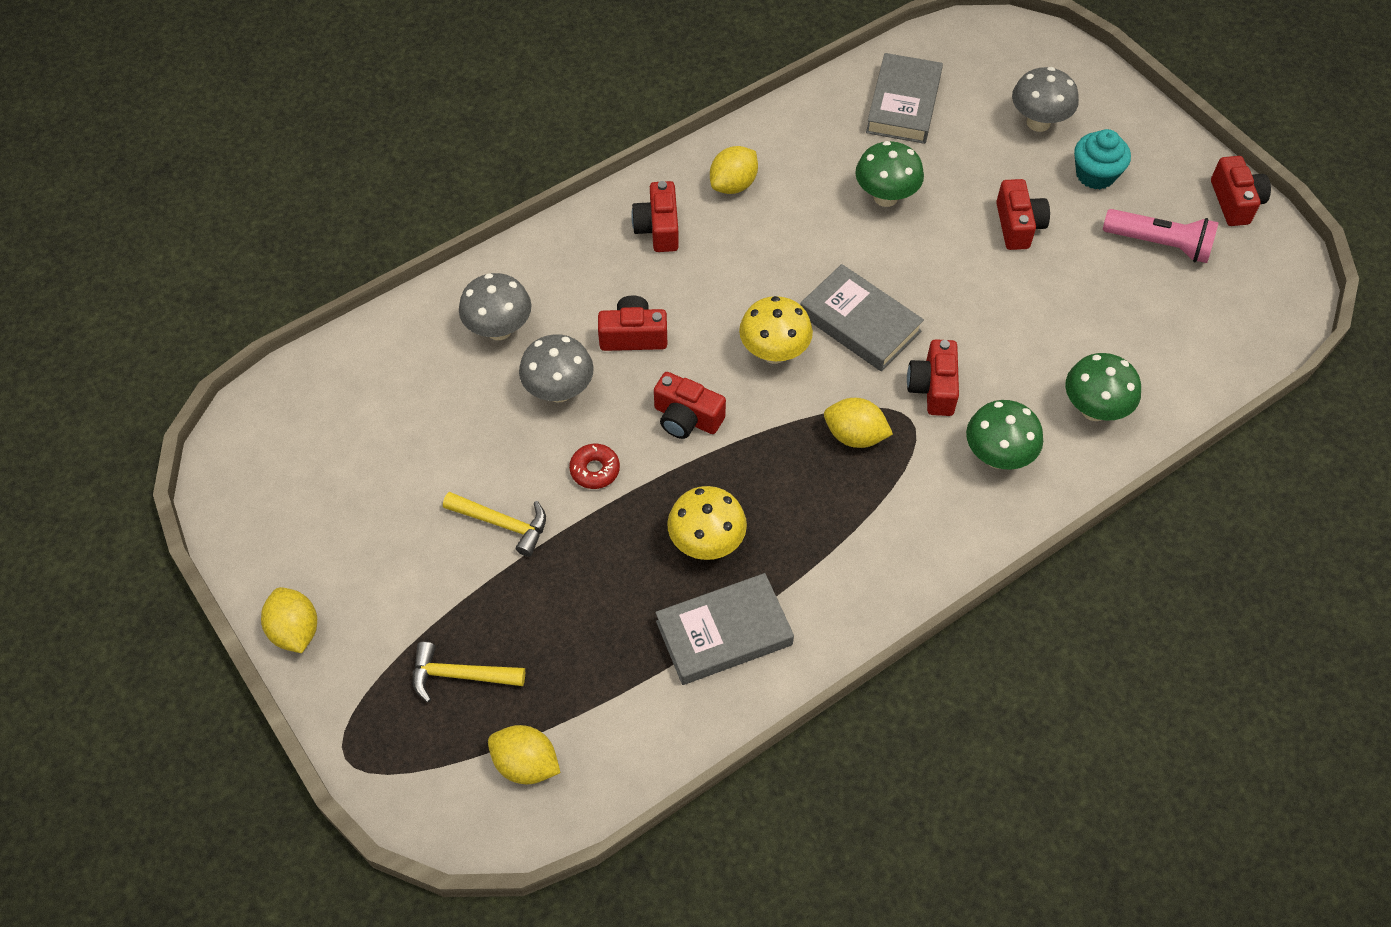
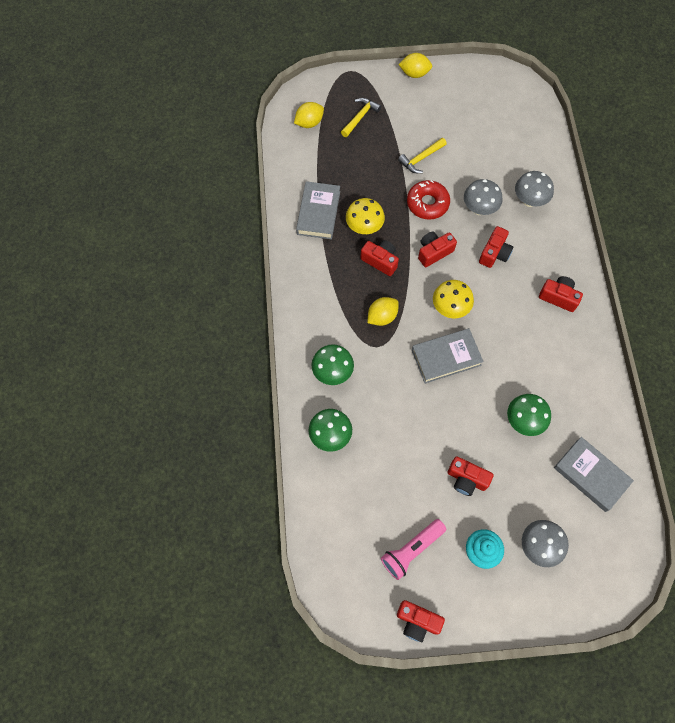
camera: 120 degrees right, 10 degrees up
red donut [569,444,620,489] -> red donut [407,180,450,220], size x1.70
yellow lemon [710,146,758,194] -> none
red camera [907,339,959,416] -> red camera moved to [361,240,399,276]

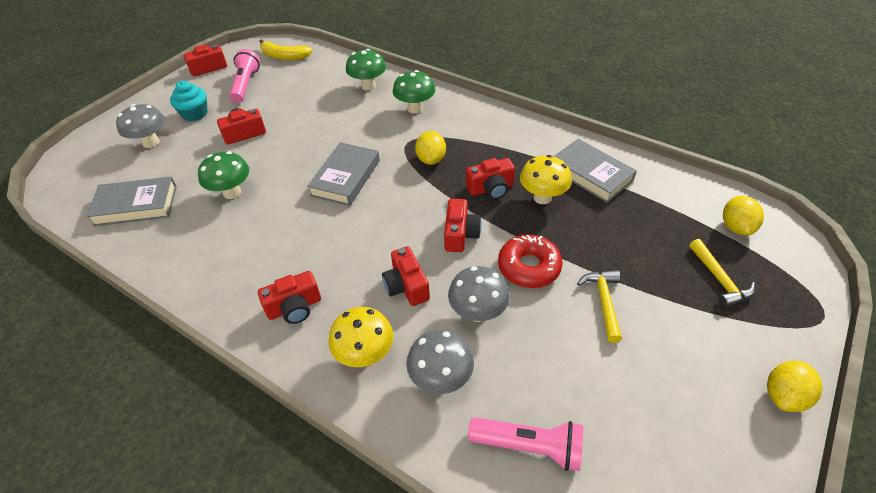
camera: 130 degrees right, 20 degrees down
yellow mushroom [433,280,474,318] -> yellow mushroom moved to [328,307,393,367]
none -> yellow banana [259,39,313,60]
none -> pink flashlight [468,417,583,471]

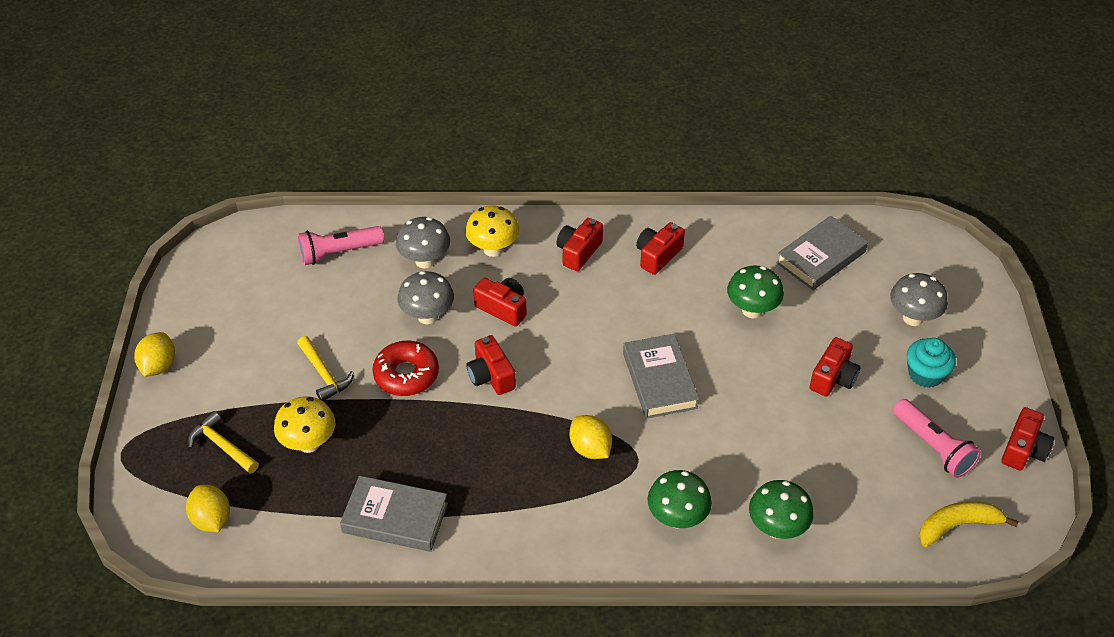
camera: 145 degrees right, 0 degrees up
red camera [466,158,515,200] -> red camera moved to [636,222,685,275]
yellow mushroom [520,155,572,204] -> yellow mushroom moved to [274,396,335,453]

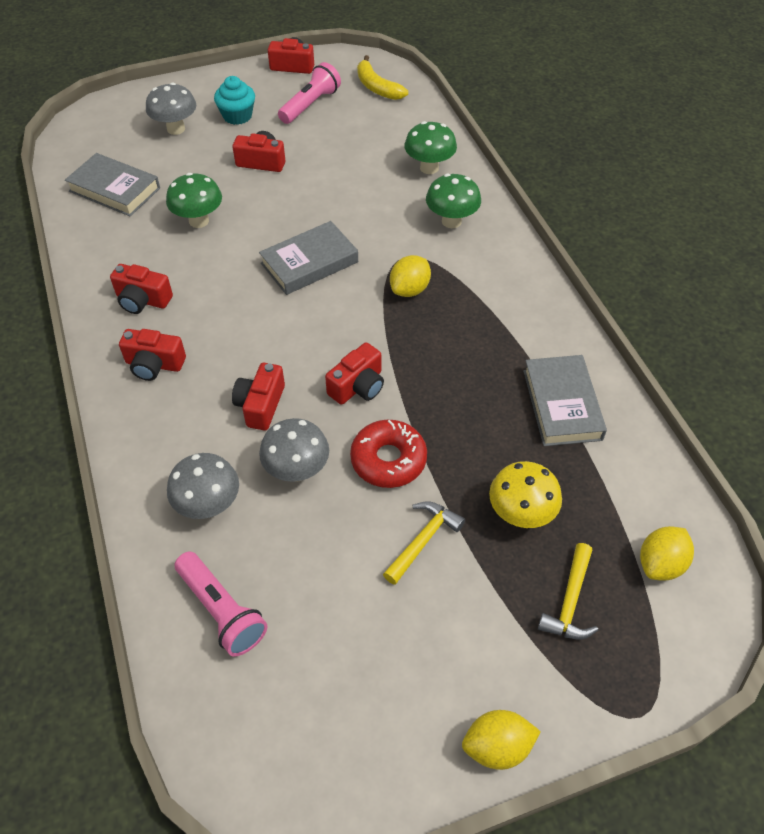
camera: 110 degrees left, 5 degrees up
yellow mushroom [465,205,519,257] -> none

